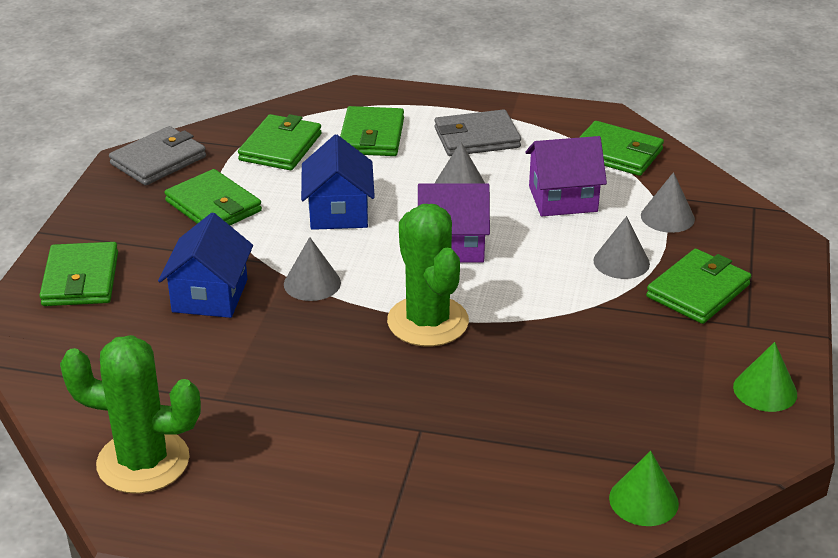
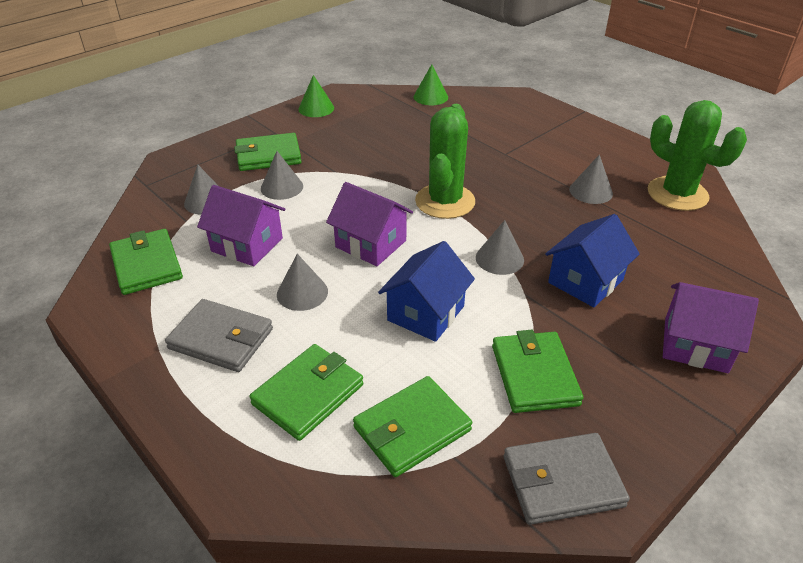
camera: 145 degrees left, 5 degrees up
green wallet [39,242,118,306] -> purple house [663,282,759,373]
none -> grey cone [569,155,613,204]

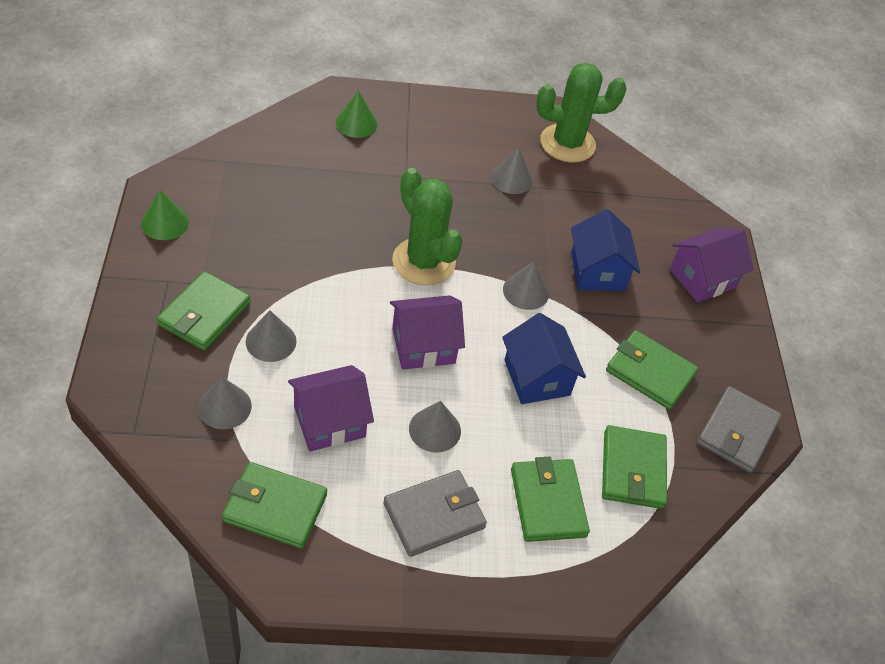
camera: 55 degrees left, 10 degrees up
green cone [413,64,448,105] -> green cone moved to [336,91,378,138]

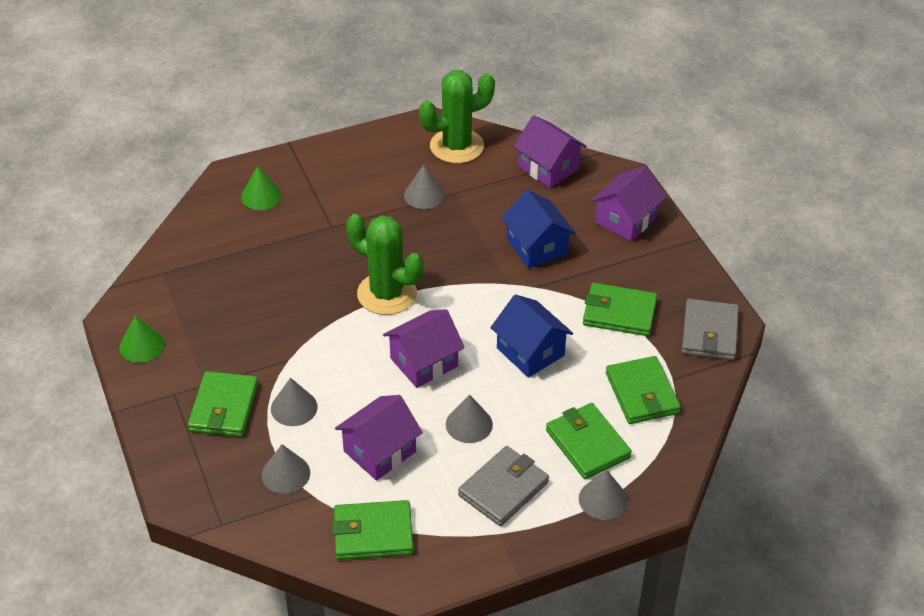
camera: 15 degrees left, 5 degrees down
grey cone [503,261,549,310] -> grey cone moved to [579,470,628,520]
none -> purple house [513,115,587,188]

